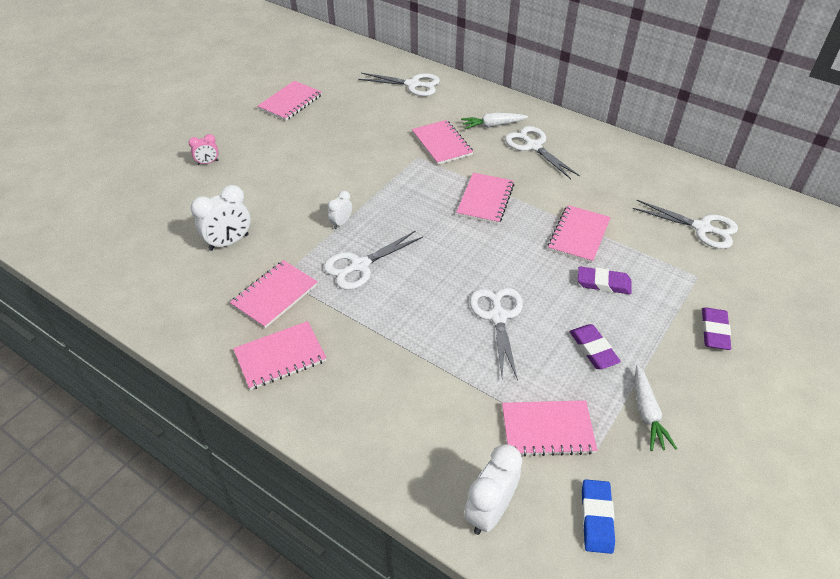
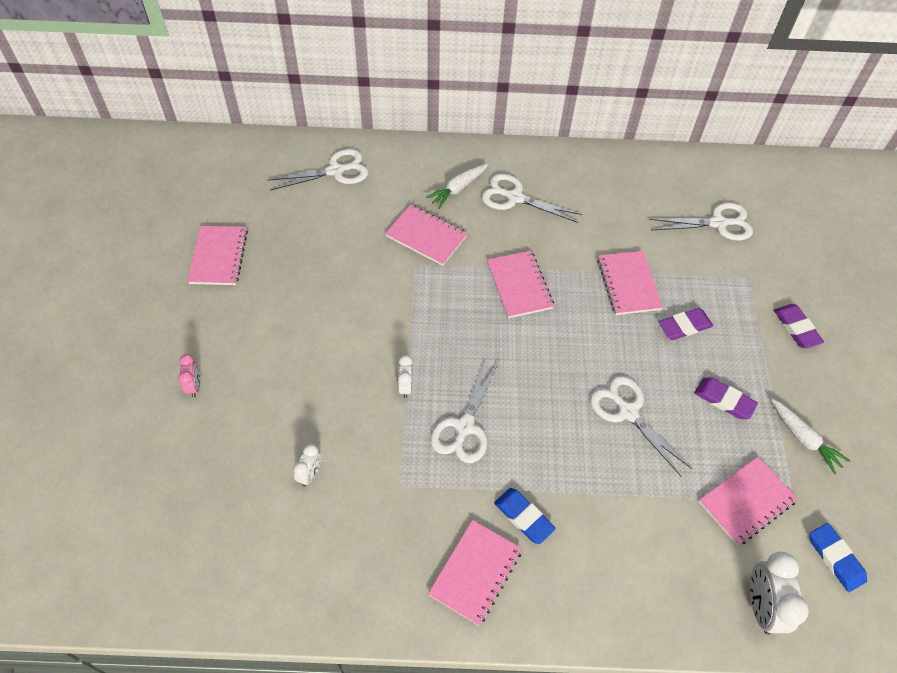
camera: 35 degrees left, 10 degrees up
pink clock [188,134,219,165] -> pink clock turned 45 degrees counterclockwise [178,354,200,397]
white clock [191,185,251,251] -> white clock [293,444,321,487], size x0.56
pink notebook [230,260,318,328] -> none
none -> blue eraser [494,488,556,544]

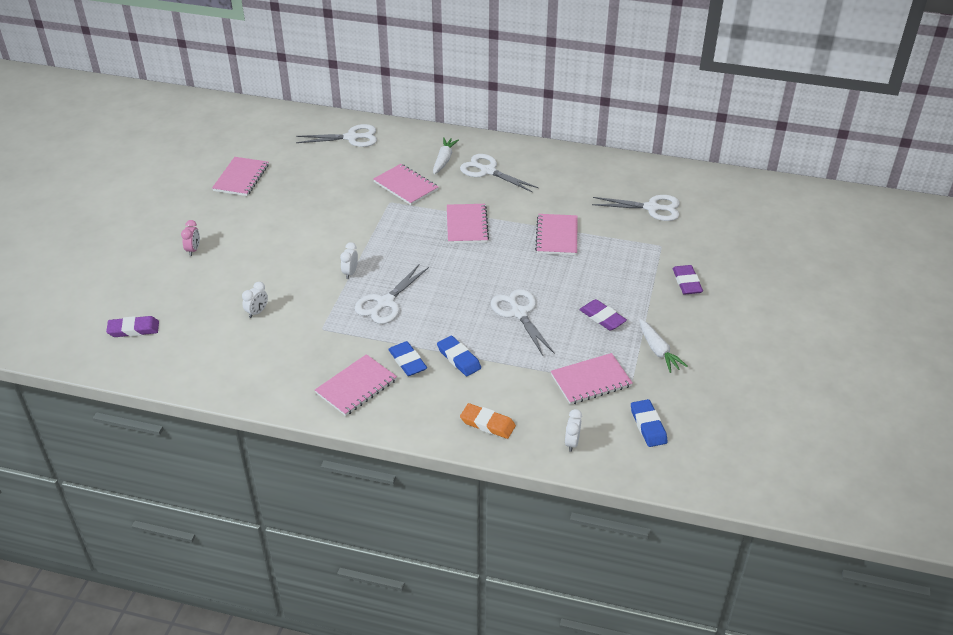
camera: 15 degrees right, 15 degrees down
white carrot [426,164,488,209] -> white carrot turned 135 degrees clockwise [433,137,459,174]
purple eraser [659,308,713,340] -> purple eraser moved to [106,316,159,337]
white clock [750,552,809,635] -> white clock [565,409,582,452], size x0.56
none -> blue eraser [437,335,481,376]
none -> orange eraser [460,403,516,439]

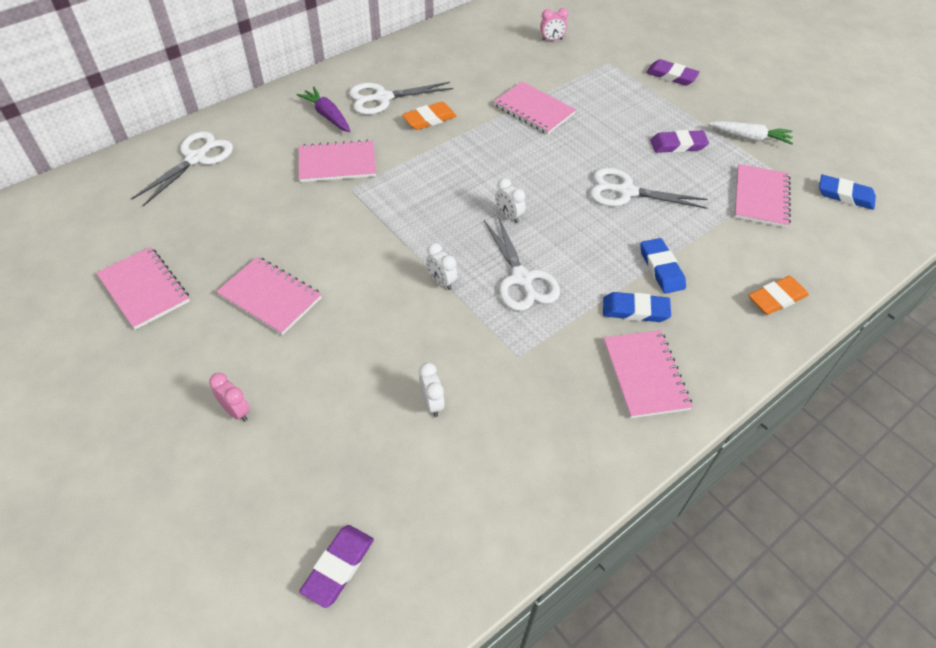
camera: 55 degrees left, 10 degrees up
white carrot [433,137,459,174] -> purple carrot [297,87,351,132]
blue eraser [437,335,481,376] -> blue eraser turned 75 degrees clockwise [640,238,686,294]
pink notebook [447,204,489,244] -> pink notebook moved to [216,256,322,335]
white clock [565,409,582,452] -> white clock moved to [495,178,525,223]
white scissors [592,195,680,221] -> pink clock [540,8,569,41]
none -> orange eraser [402,101,457,130]

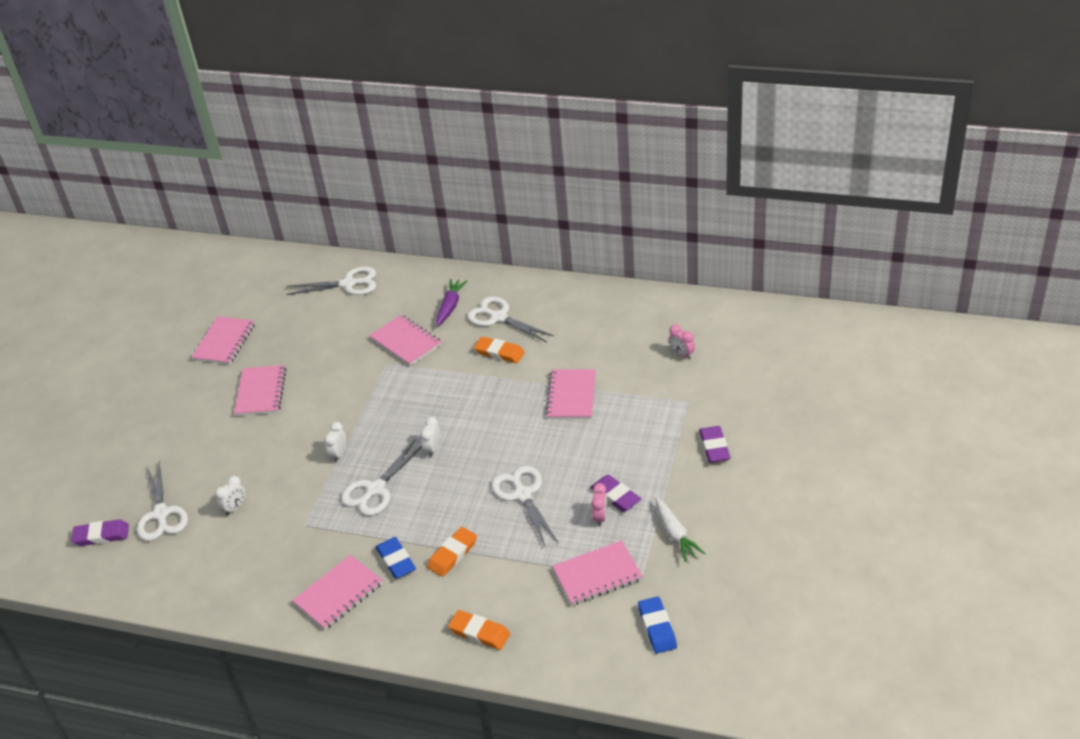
camera: 60 degrees right, 10 degrees down
pink clock [209,373,250,421] -> pink clock moved to [591,483,607,527]
blue eraser [640,238,686,294] -> orange eraser [427,527,477,577]
none -> white scissors [137,462,188,541]

